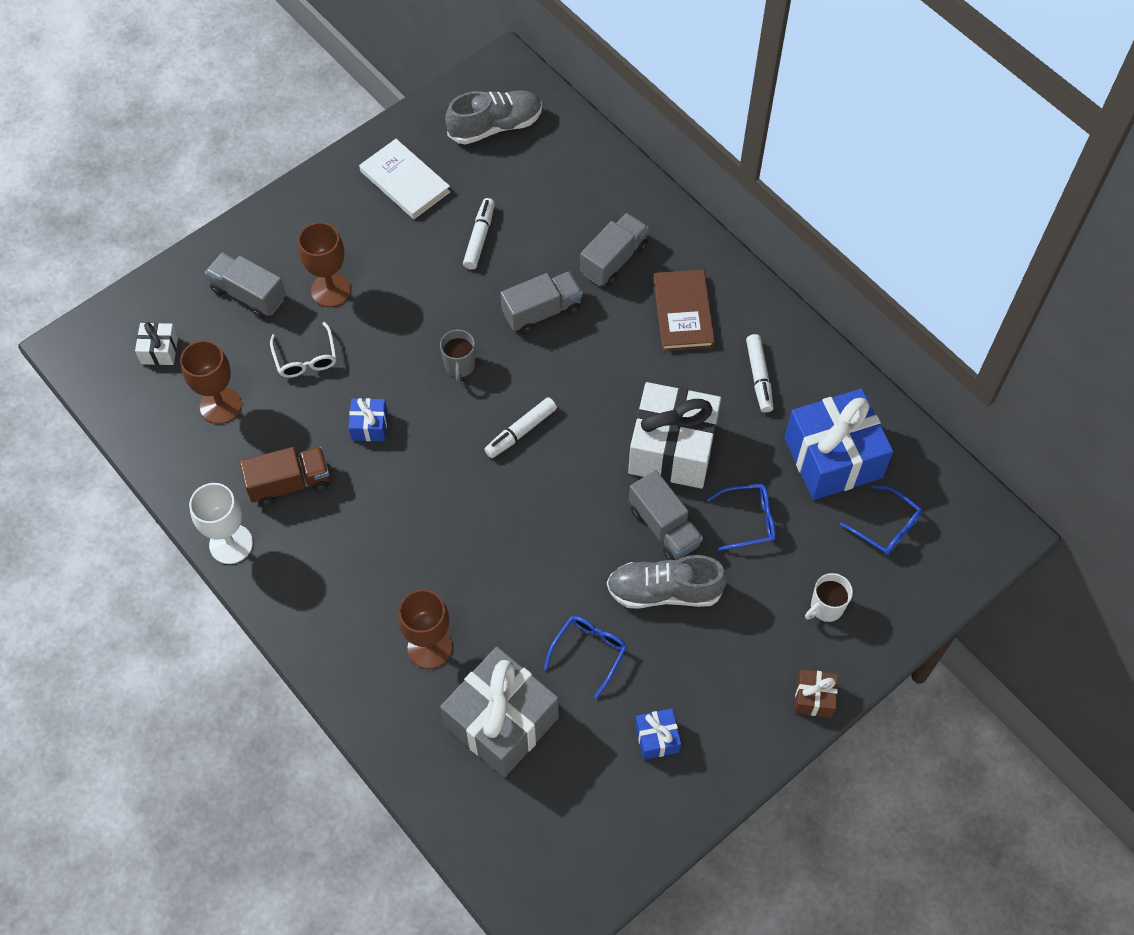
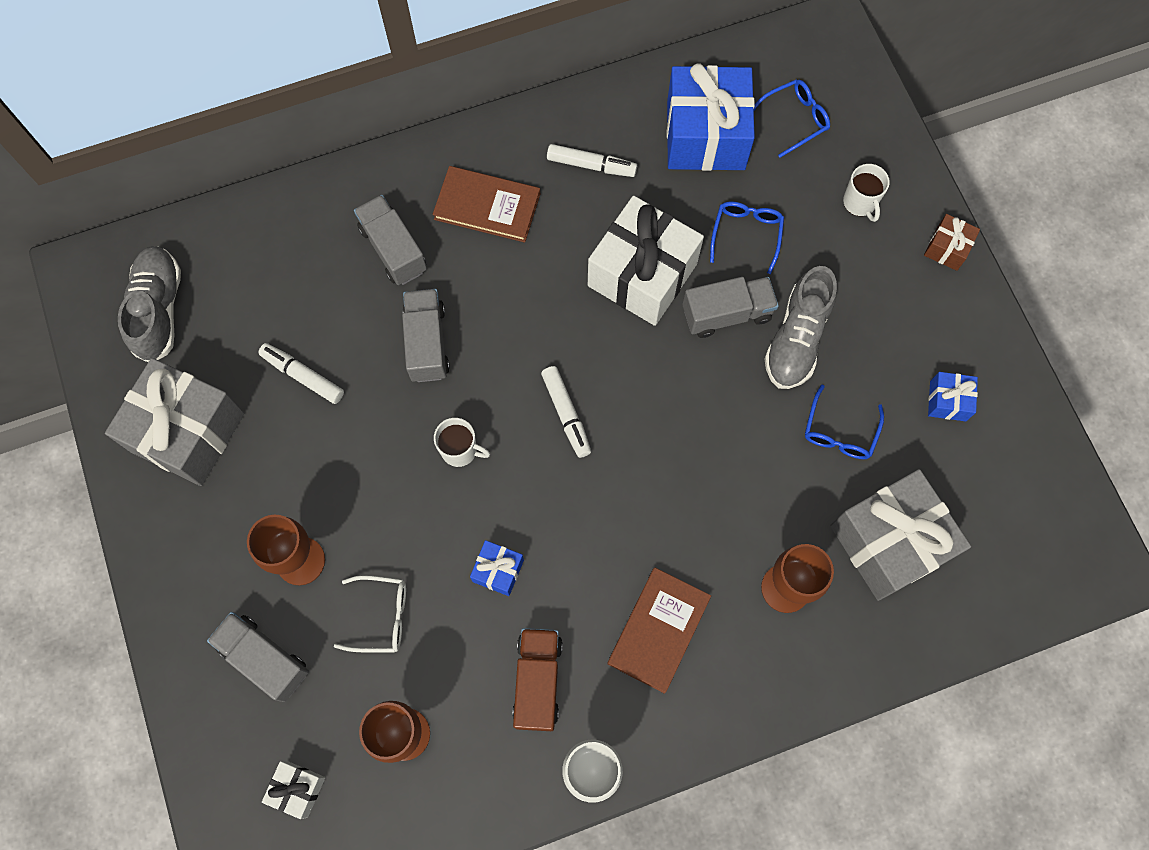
camera: 70 degrees left, 10 degrees up
grey truck [205,252,286,318] -> grey truck turned 75 degrees clockwise [207,612,309,702]
white book [359,139,451,219] -> grey gift [105,358,245,486]
grey mug [440,329,475,383] -> white mug [434,418,490,467]
blue glasses [544,616,627,698] -> blue glasses turned 120 degrees counterclockwise [805,384,884,459]
none -> brown book [607,568,711,694]

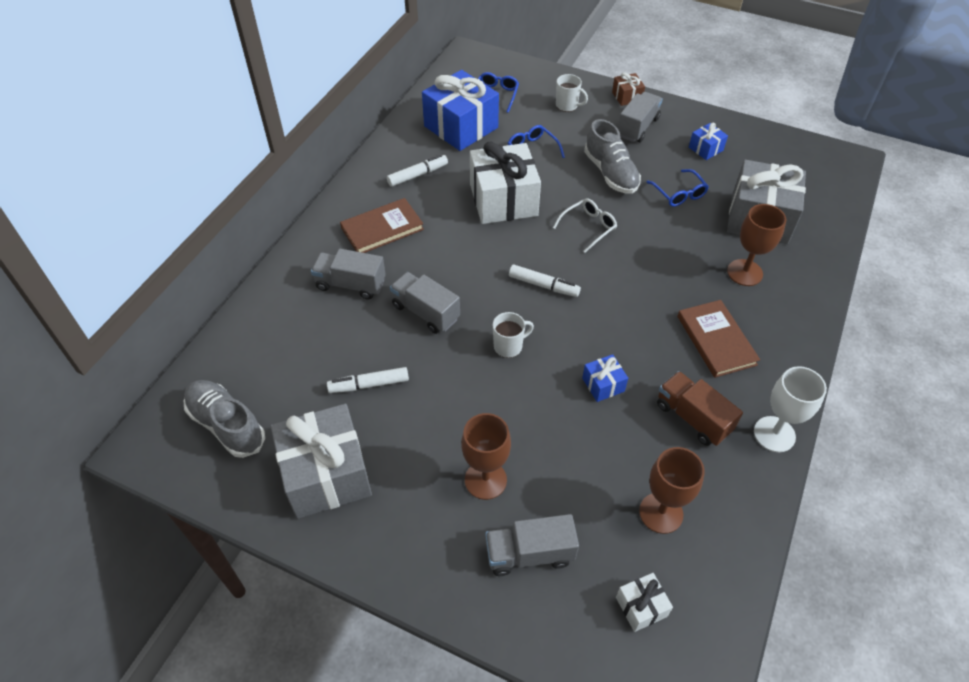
camera: 45 degrees left, 20 degrees down
white glasses [334,575,406,653] -> white glasses moved to [553,198,617,253]
grey truck [683,277,779,338] -> grey truck moved to [618,92,663,142]

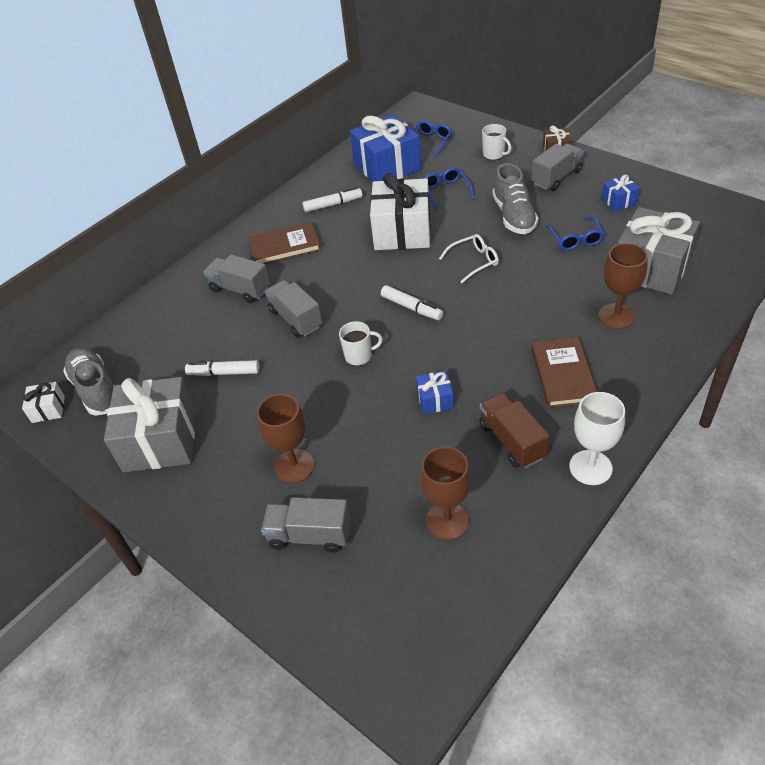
camera: 20 degrees right, 5 degrees down
white gift [616,573,673,632] -> white gift moved to [22,382,65,423]

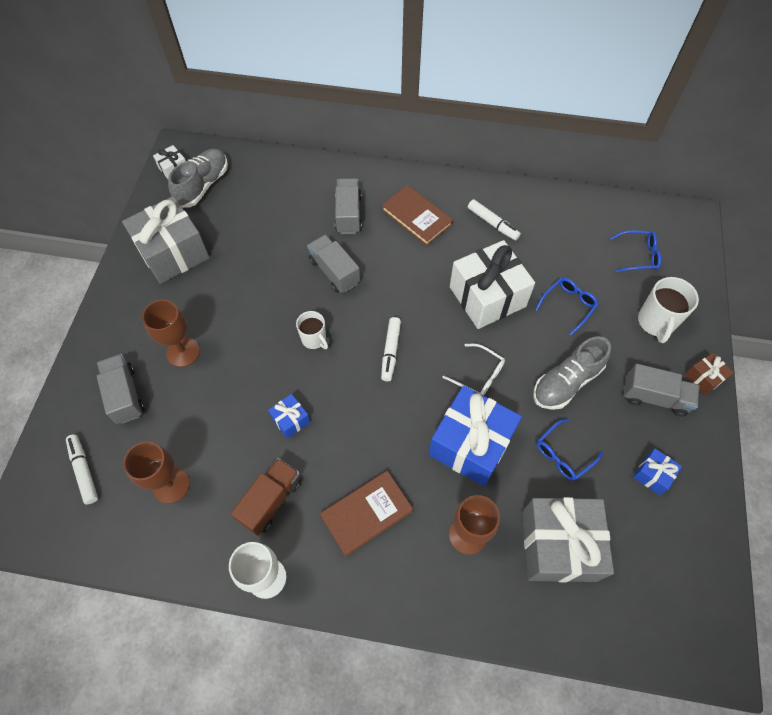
camera: 55 degrees right, 15 degrees up
white marker [185,360,260,376] -> white marker moved to [66,434,98,504]
grey truck [265,280,322,337] -> grey truck turned 60 degrees counterclockwise [307,235,360,293]
blue gift [350,114,421,182] -> blue gift moved to [428,385,522,487]
white mug [482,124,511,160] -> white mug [638,277,699,343], size x1.54

